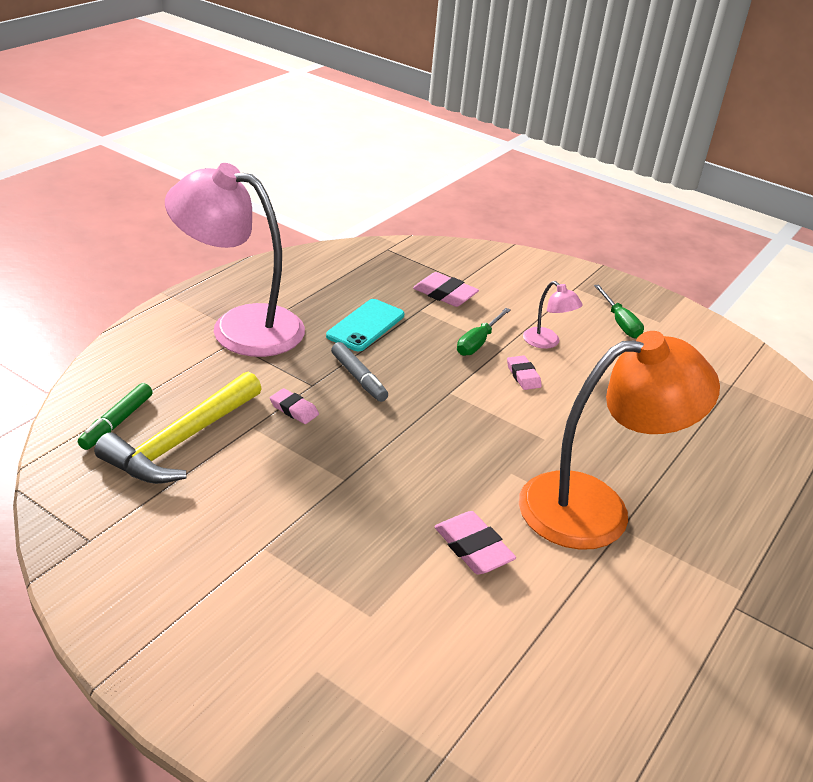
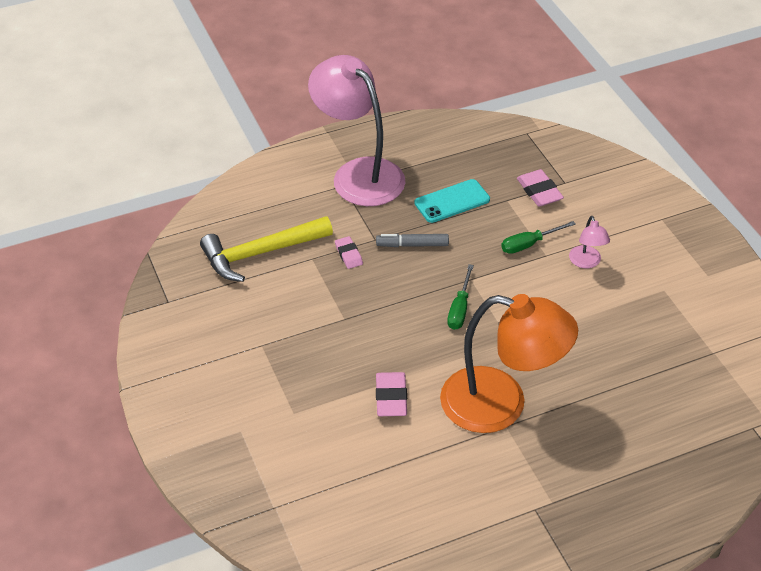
camera: 35 degrees right, 10 degrees up
green marker [78,383,152,450] -> none
grey marker [331,342,388,402] -> grey marker turned 90 degrees clockwise [376,234,449,247]
pink eraser [507,355,542,390] -> none
green screwdriver [594,285,644,339] -> green screwdriver moved to [447,264,474,330]

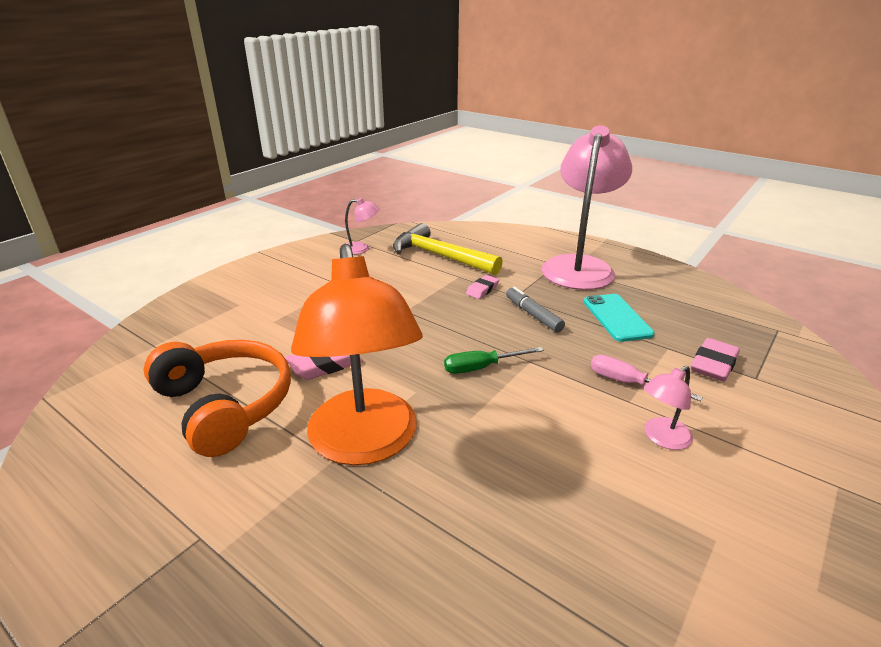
camera: 60 degrees right, 15 degrees down
turquoise phone [414,179,490,223] -> turquoise phone turned 45 degrees clockwise [584,294,655,342]
green screwdriver [501,221,576,254] -> pink screwdriver [590,355,703,401]
none -> orange headphones [144,340,291,457]
none -> pink lamp [345,198,380,255]

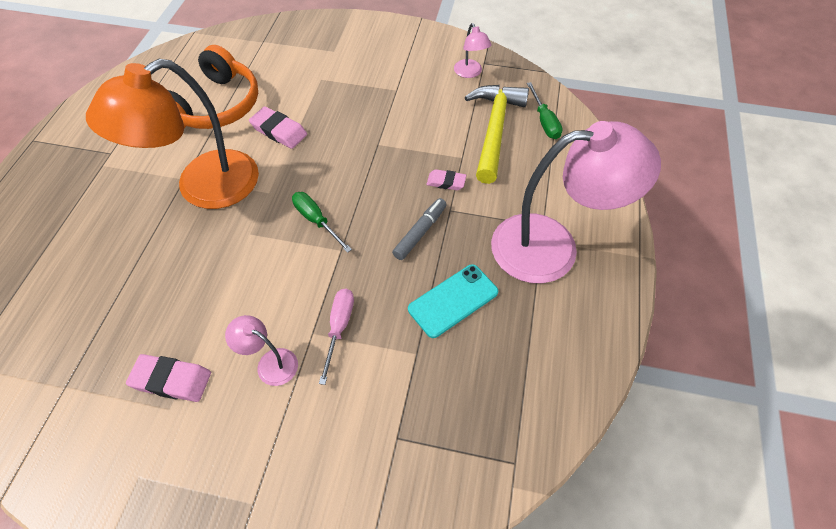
camera: 65 degrees right, 25 degrees up
pink eraser [691,338,740,382] -> pink eraser moved to [126,354,211,402]
none -> green screwdriver [527,82,563,139]

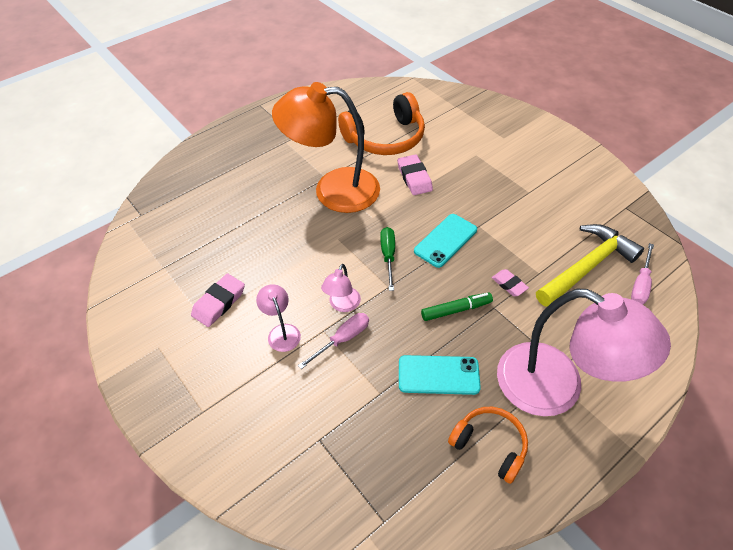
camera: 40 degrees right, 5 degrees down
pink eraser [126,354,211,402] -> pink eraser turned 75 degrees clockwise [191,274,245,327]
grey marker [392,198,447,260] -> green marker [421,292,493,321]
pink lamp [454,23,492,78] -> pink lamp moved to [321,264,361,312]
green screwdriver [527,82,563,139] -> pink screwdriver [631,243,654,305]
none -> turquoise phone [414,214,477,268]
none -> orange headphones [448,407,528,484]

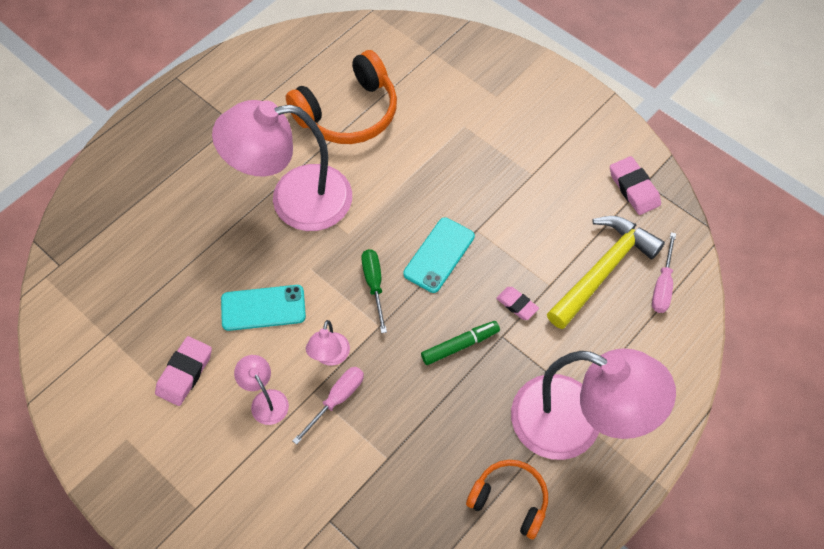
camera: 10 degrees left, 10 degrees up
orange lamp [272,82,380,213] -> pink lamp [212,100,352,231]
pink eraser [397,154,433,195] -> pink eraser moved to [610,156,661,215]
turquoise phone [399,355,481,395] -> turquoise phone moved to [221,285,306,331]

